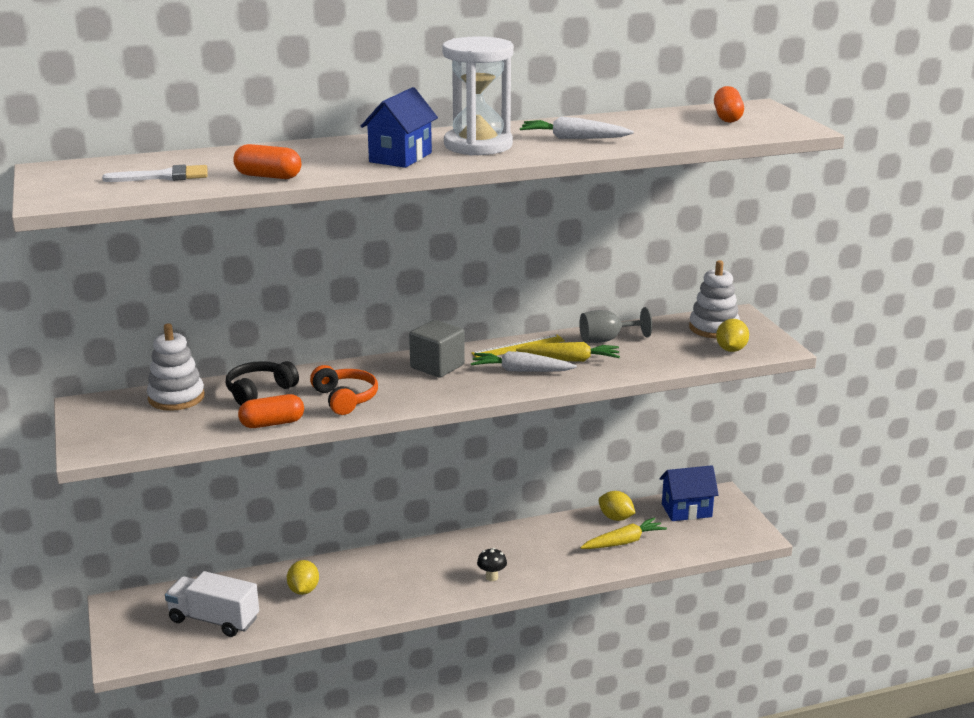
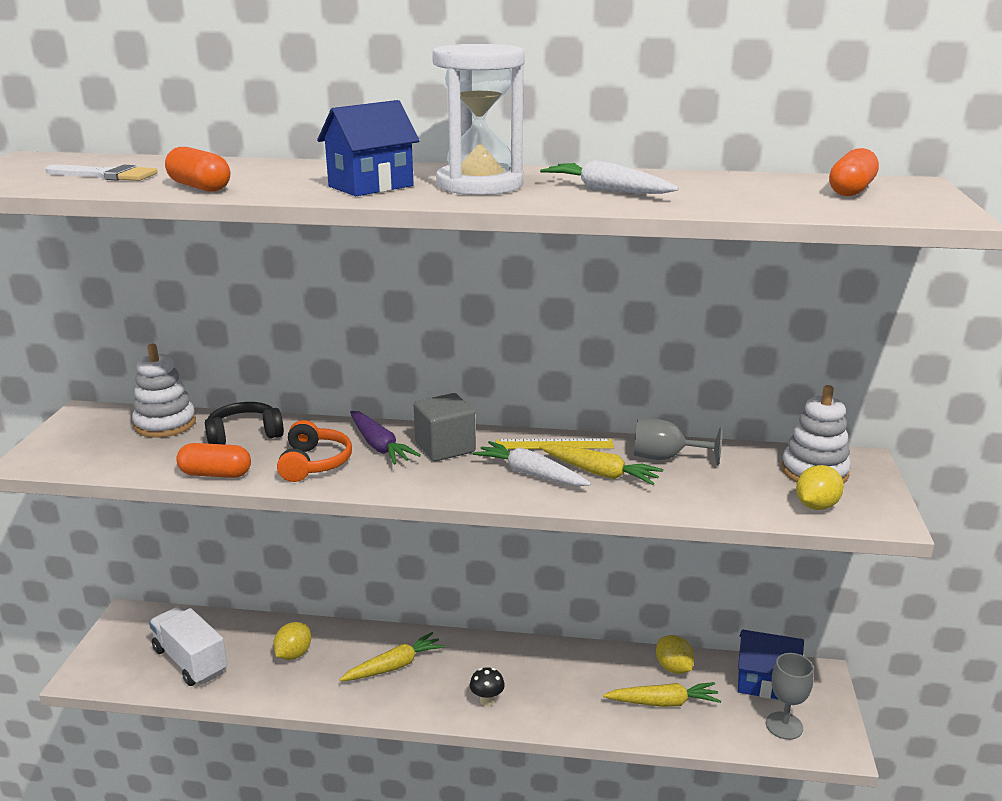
camera: 25 degrees right, 0 degrees up
none -> yellow carrot [339,632,445,681]
none -> purple carrot [350,411,421,465]
none -> grey goblet [766,653,814,740]

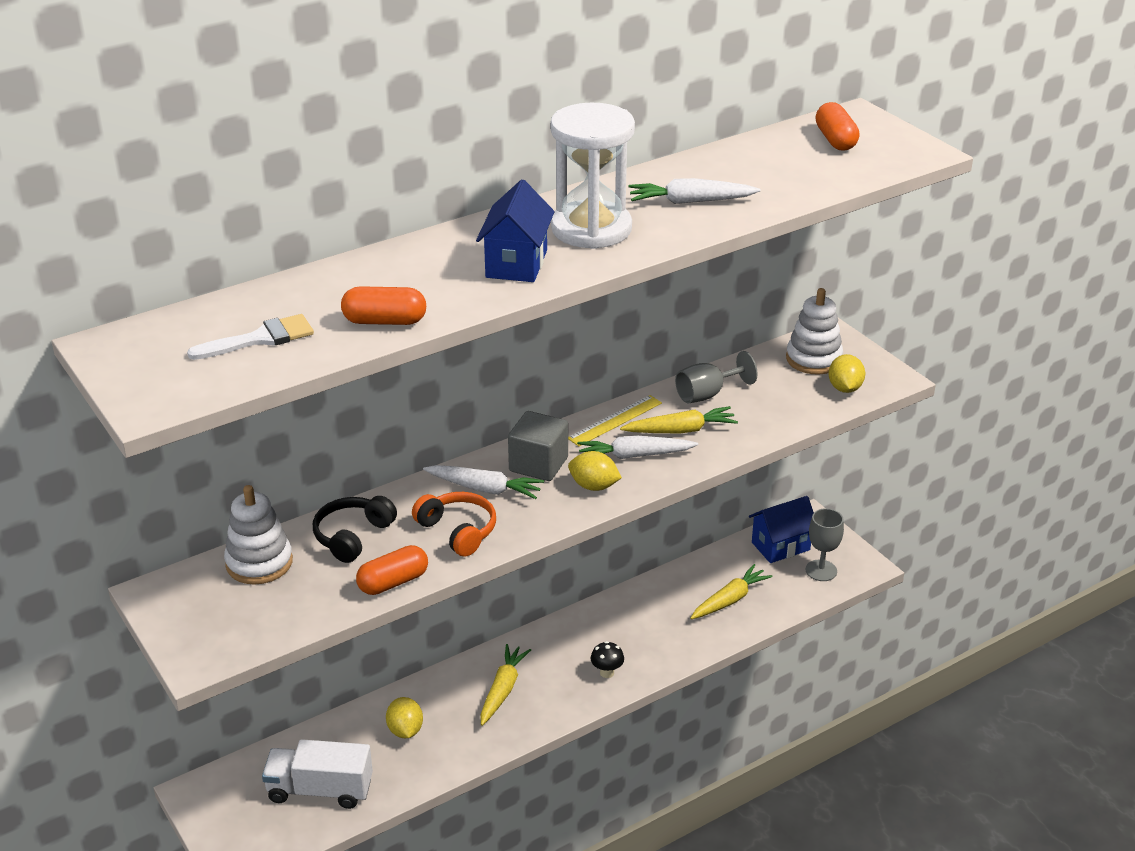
camera: 40 degrees left, 10 degrees up
purple carrot [350,411,421,465] -> white carrot [423,465,544,499]
yellow lemon [656,635,694,674] -> yellow lemon moved to [568,451,622,491]

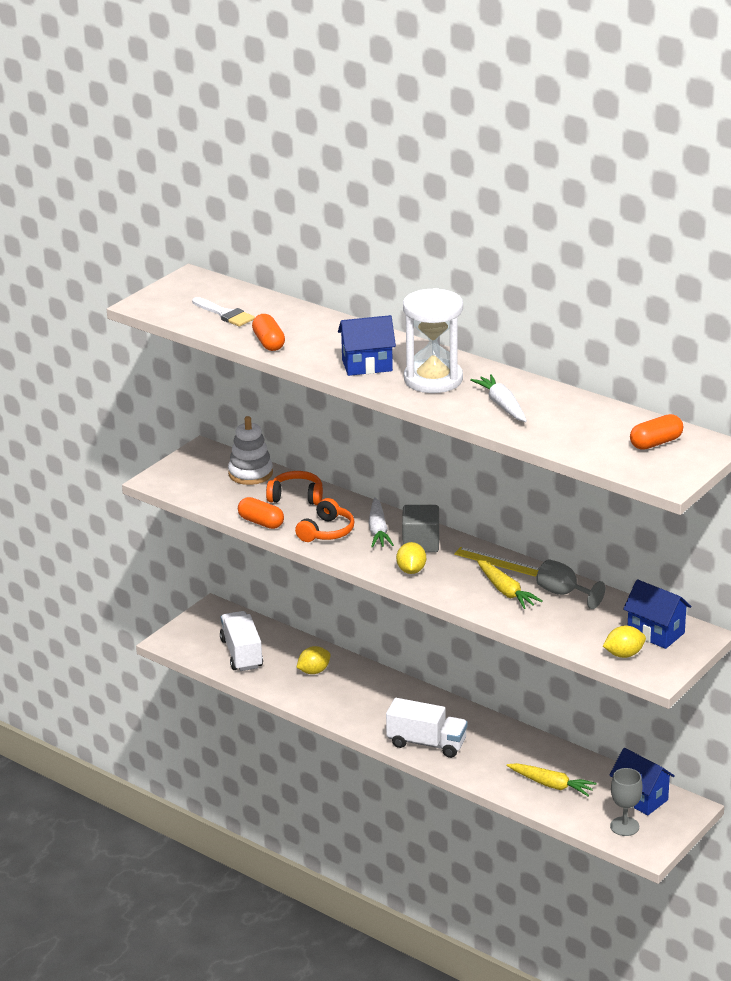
camera: 70 degrees right, 5 degrees down
black headphones [313,496,397,563] -> orange headphones [266,471,323,505]
yellow carrot [480,644,531,726] -> none
white carrot [577,436,698,459] -> none
black mushroom [591,641,624,678] -> white truck [386,698,468,758]
white stacking toy [786,288,843,375] -> blue house [623,579,691,649]

